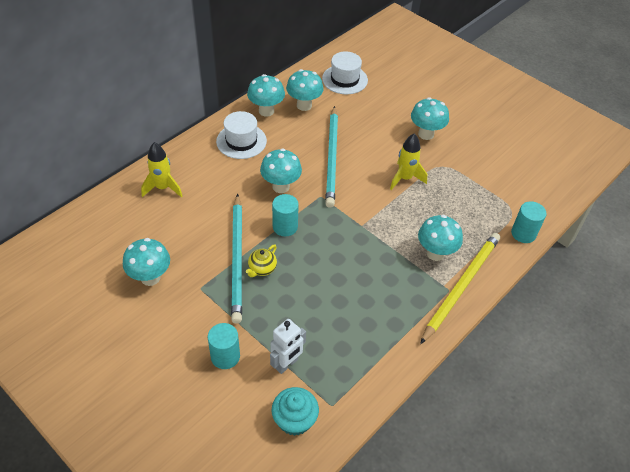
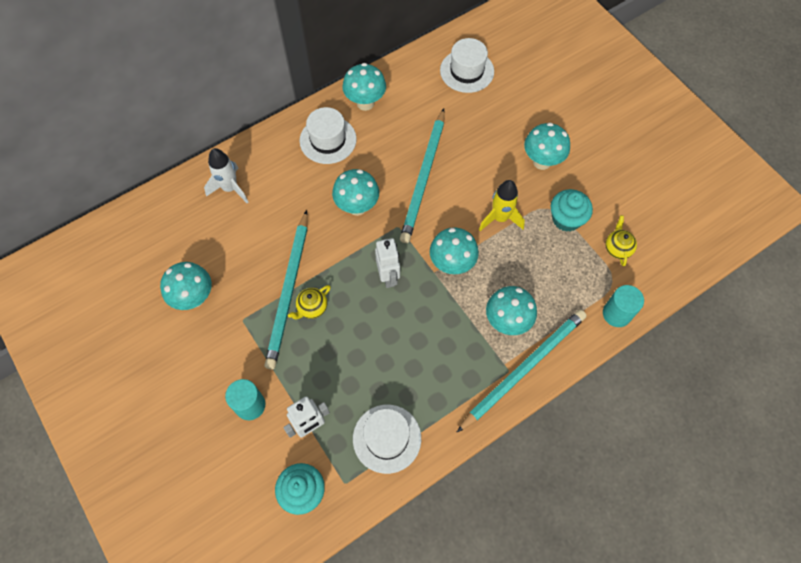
camera: 15 degrees right, 15 degrees up
yellow rocket [141,142,182,197] -> white rocket [204,148,248,203]
turquoise cylinder [272,194,299,236] -> none
turquoise mushroom [286,69,324,111] -> turquoise mushroom moved to [430,227,479,274]
yellow pencil [420,233,500,344] -> turquoise pencil [456,309,587,433]
none -> white hat [353,405,421,474]
none -> white robot [375,238,400,288]
none -> turquoise cupcake [551,189,593,232]
none -> yellow teapot [606,215,637,266]

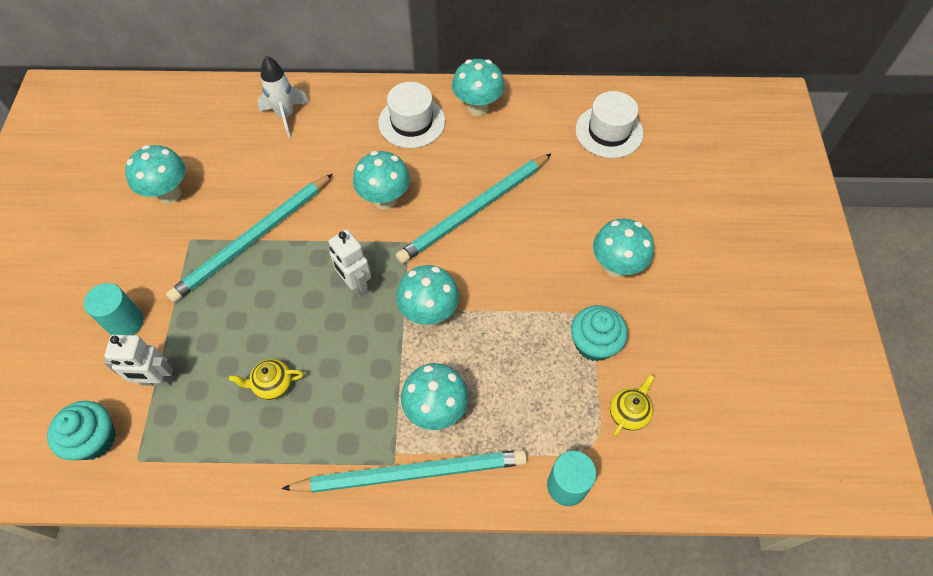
camera: 35 degrees right, 5 degrees down
yellow teapot [288,285,331,320] -> yellow teapot moved to [229,359,304,400]
white hat [353,405,421,474] -> none
white robot [375,238,400,288] -> white robot turned 120 degrees clockwise [328,229,371,297]
yellow rocket [479,180,525,231] -> none

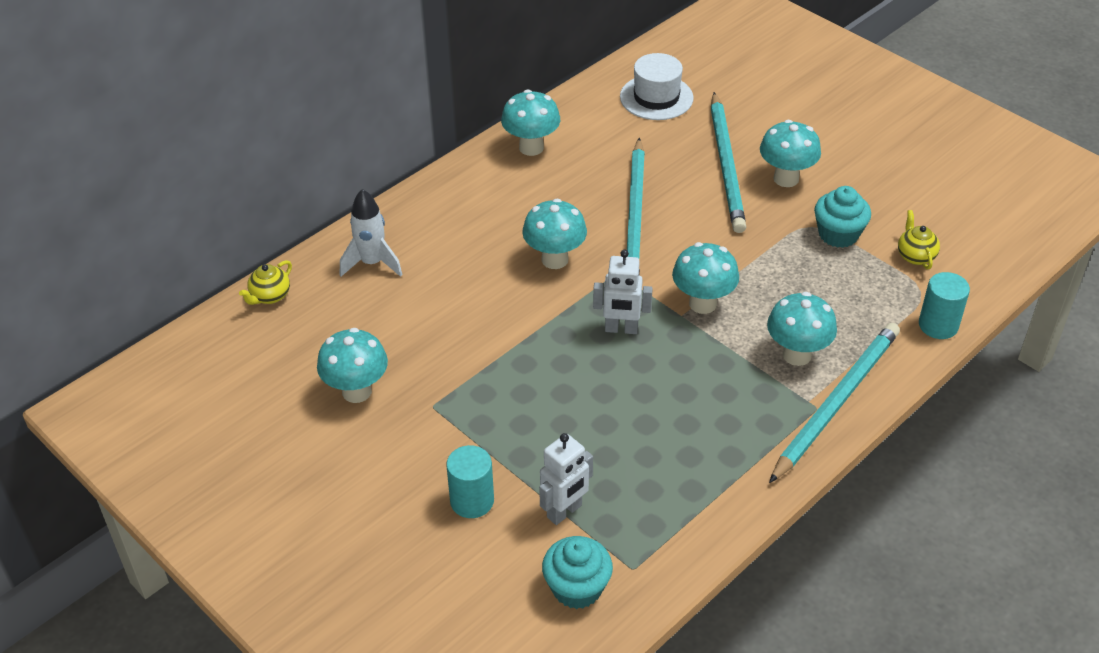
camera: 45 degrees left, 15 degrees down
turquoise pencil [166,174,333,303] -> turquoise pencil moved to [711,92,746,233]
yellow teapot [229,359,304,400] -> yellow teapot moved to [239,260,292,305]
white hat [378,82,445,148] -> none

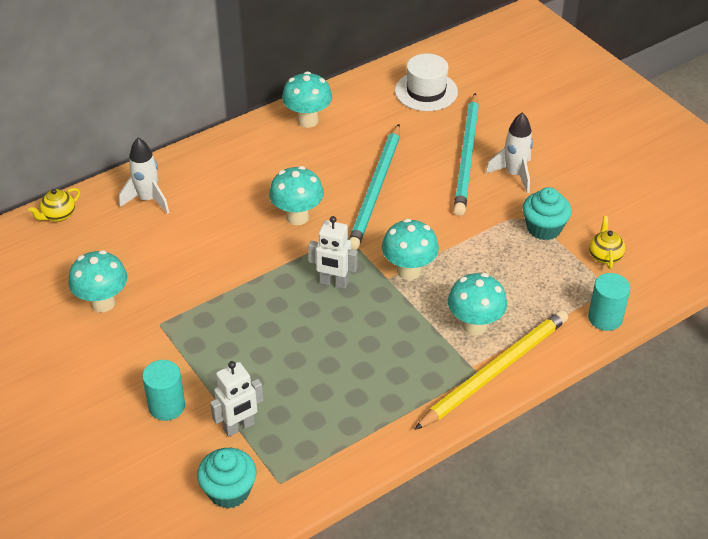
camera: 10 degrees right, 0 degrees up
turquoise mushroom [760,120,821,187] -> white rocket [486,112,533,193]
turquoise pencil [769,323,900,483] -> yellow pencil [414,310,568,430]

